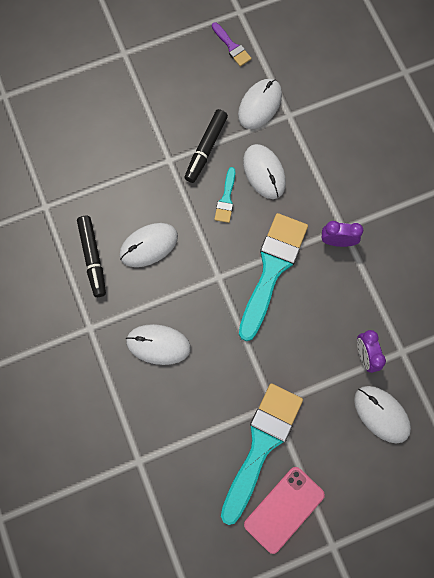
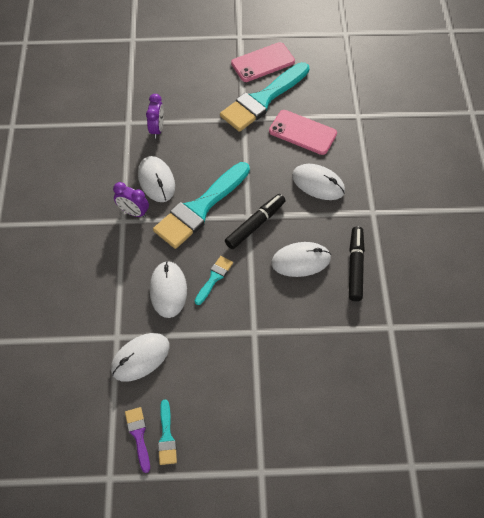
camera: 160 degrees left, 15 degrees down
black marker [184,109,228,183] -> black marker moved to [225,194,286,249]
white mouse [354,386,411,443] -> white mouse moved to [138,156,175,202]
none -> turquoise brush [158,399,177,465]
none -> pink phone [269,110,337,155]

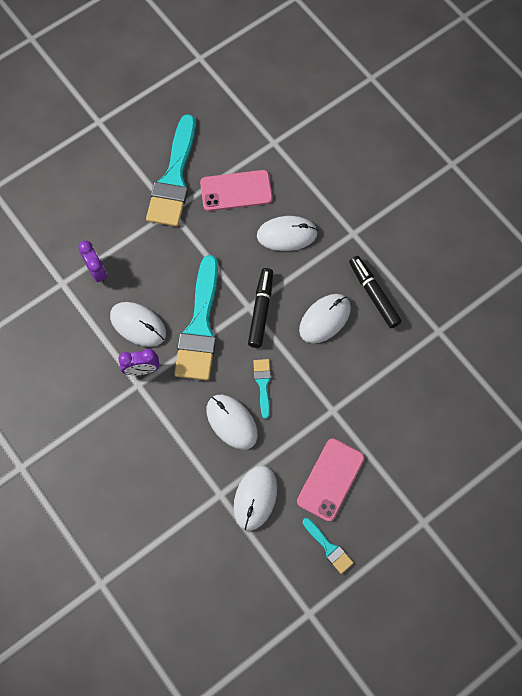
camera: 35 degrees left, 10 degrees up
purple brush [125,407,150,473] -> none
pink phone [231,42,295,82] -> pink phone moved to [297,438,365,522]

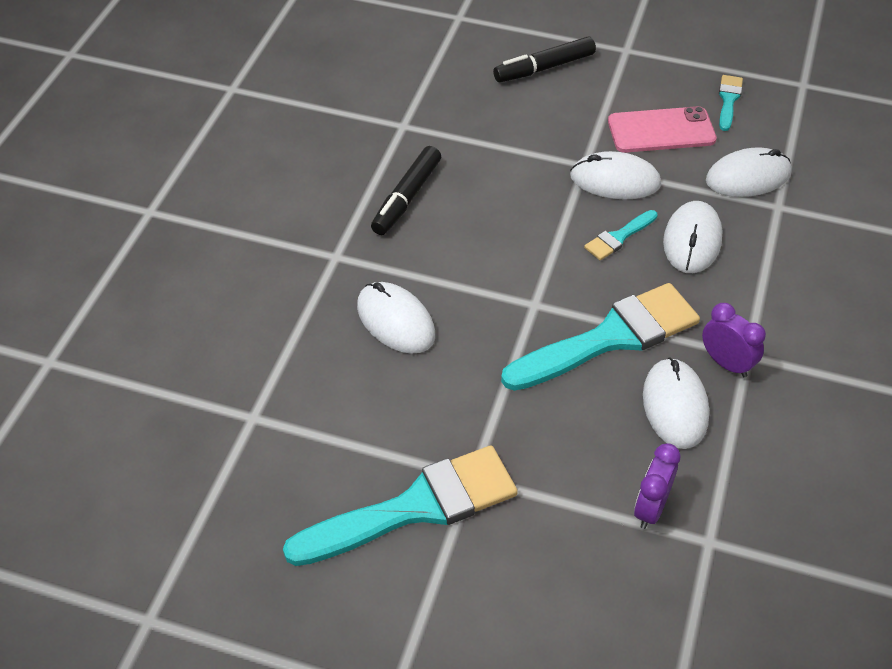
camera: 125 degrees left, 20 degrees down
pink phone [200,170,273,211] -> none
black marker [248,268,273,348] -> black marker moved to [493,37,596,82]
white mouse [299,294,351,343] -> white mouse moved to [570,151,661,200]

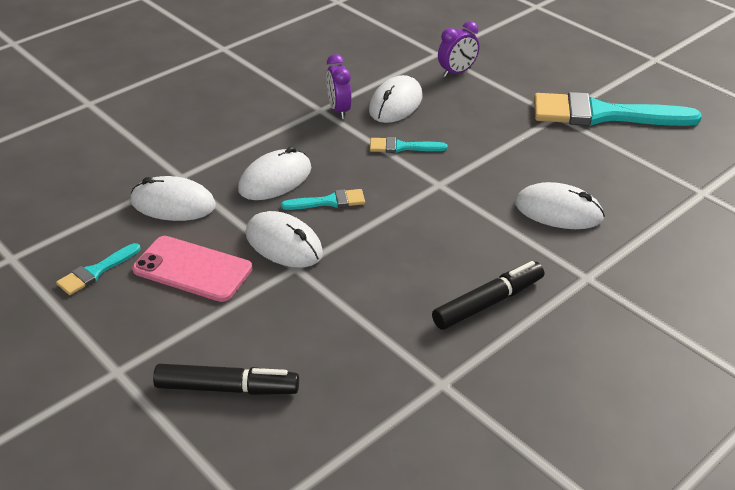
camera: 150 degrees left, 10 degrees down
white mouse [357,282,435,354] -> white mouse turned 60 degrees counterclockwise [515,182,605,229]
turquoise brush [501,283,700,391] -> turquoise brush [370,137,448,153], size x0.45

